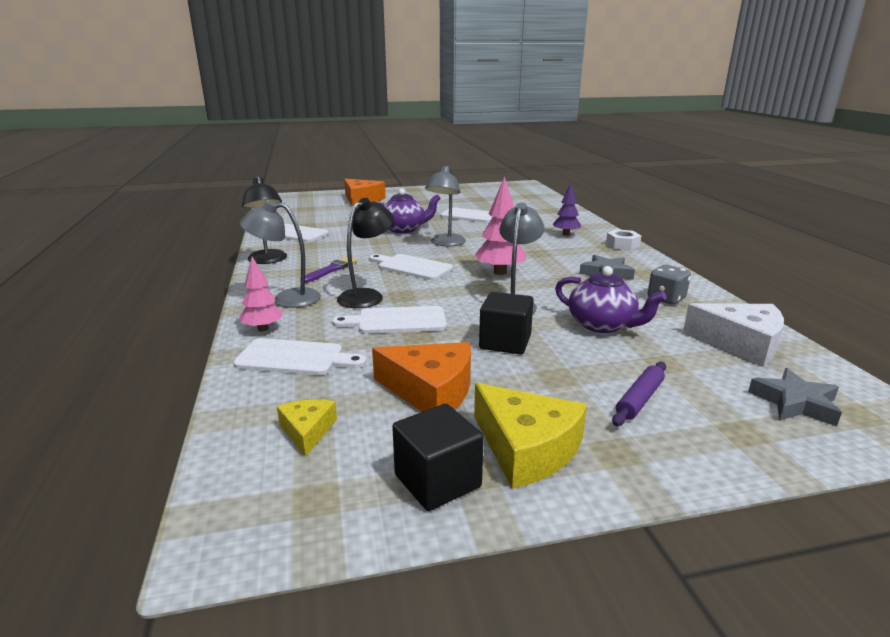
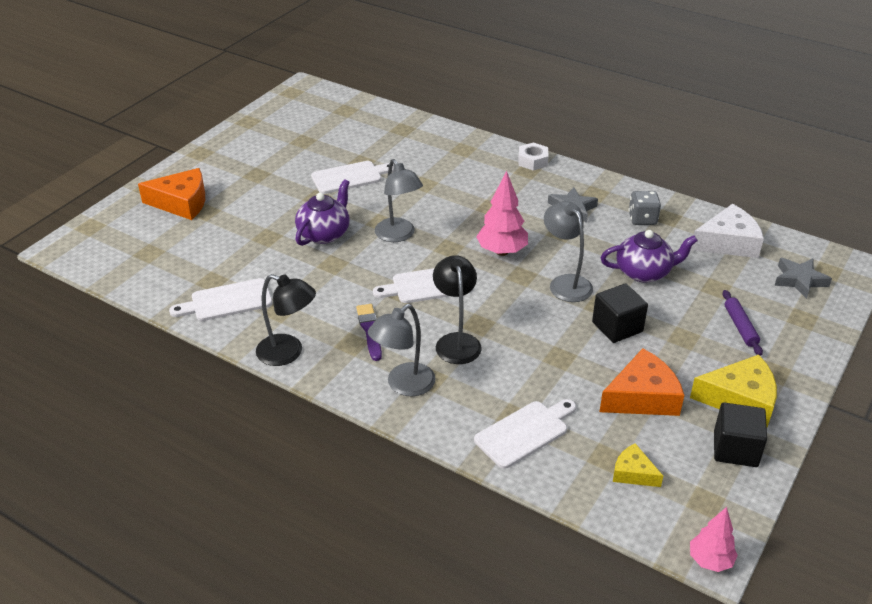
camera: 45 degrees left, 15 degrees up
pink tree [239,257,283,332] -> pink tree moved to [690,507,738,572]
white cutting board [332,306,446,334] -> none
purple tree [553,184,581,236] -> none

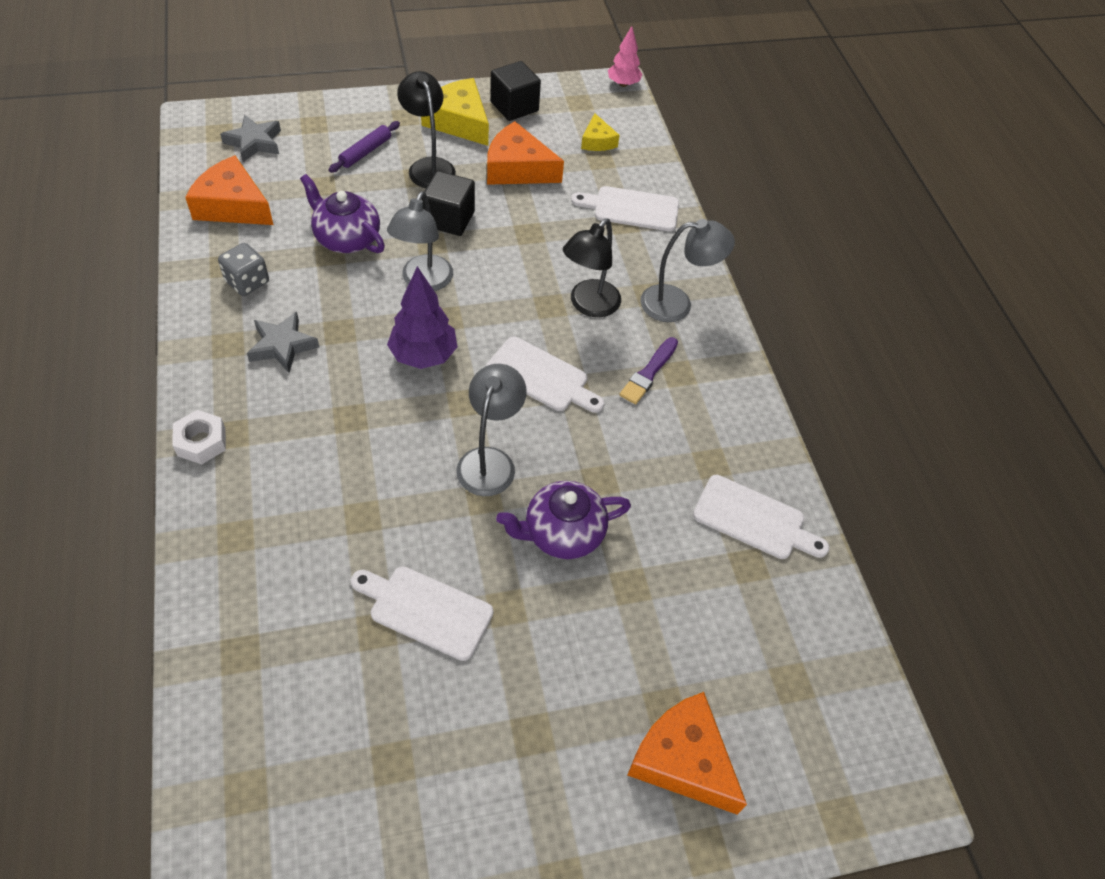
camera: 140 degrees left, 15 degrees up
black lamp [256,274,316,366] -> black lamp moved to [397,71,456,188]
pink tree [476,170,528,256] -> purple tree [387,266,458,369]
white cheese [691,204,764,258] -> orange cheese [185,155,273,225]

